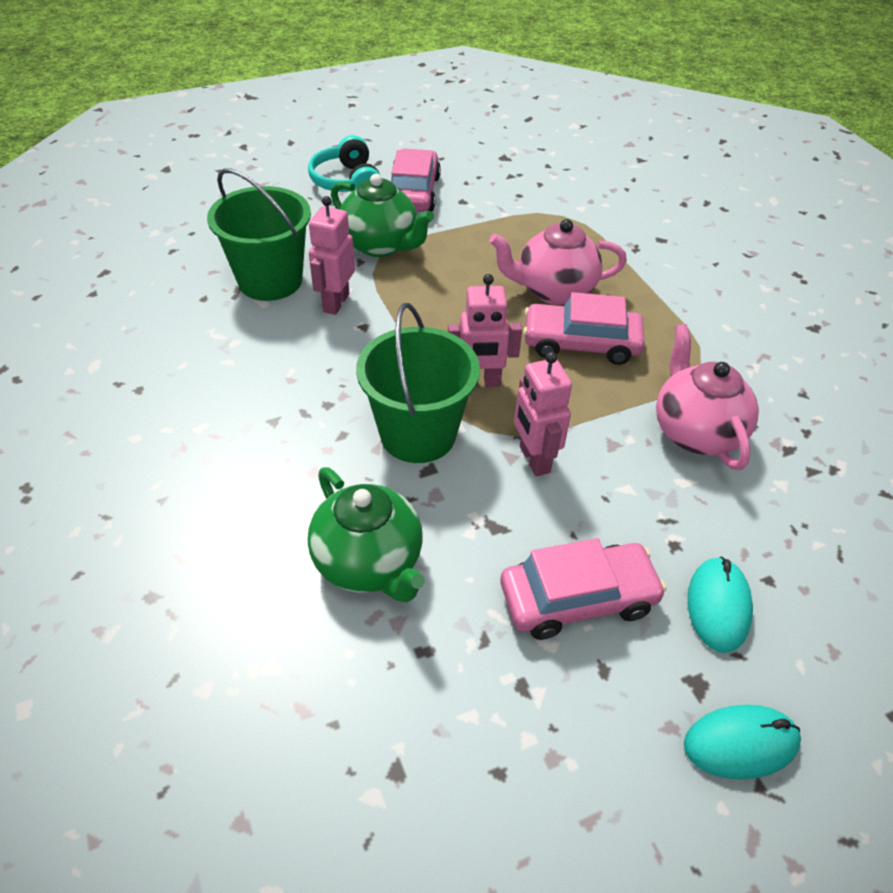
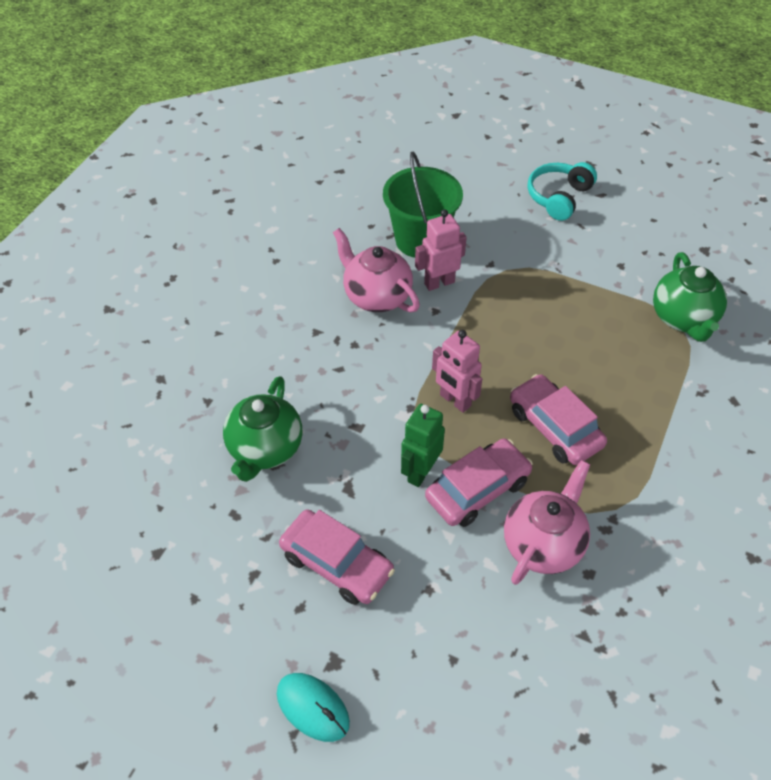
camera: 50 degrees right, 5 degrees up
green teapot [331,174,434,257] -> green teapot moved to [653,252,727,342]
green bucket [356,303,480,463] -> none
pink car [391,149,441,212] -> pink car moved to [425,438,533,527]
pink teapot [489,219,627,305] -> pink teapot moved to [333,228,420,312]
pink robot [514,352,572,476] -> green robot [401,404,445,487]
turquoise mouse [687,557,753,653] -> none

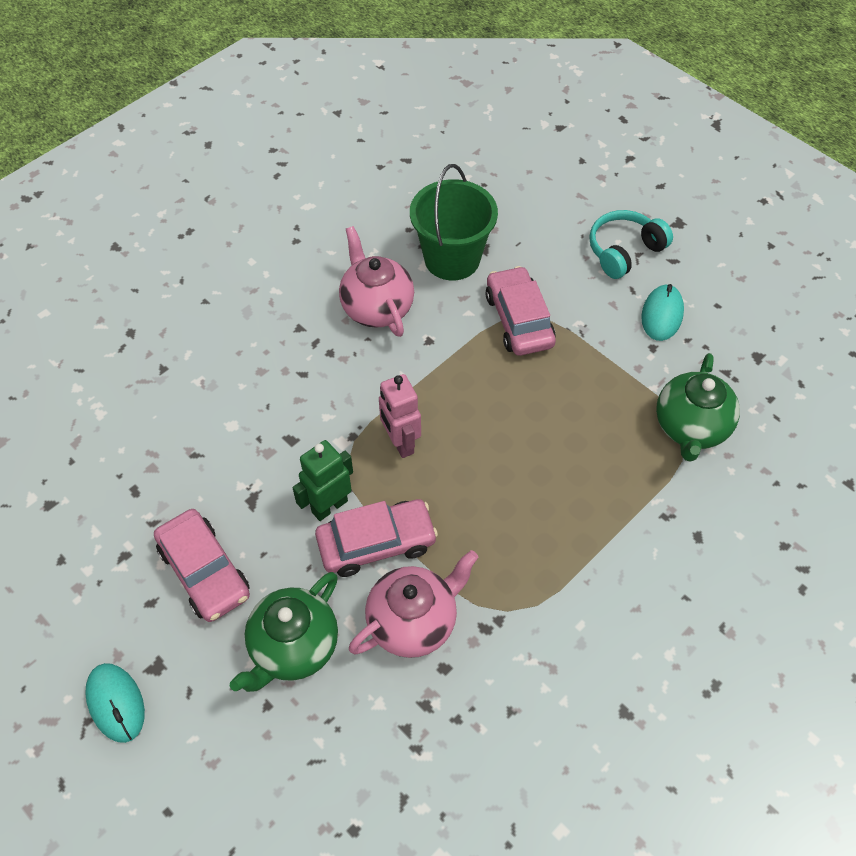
camera: 20 degrees right, 5 degrees up
green teapot [223,376,302,482] -> green teapot moved to [230,572,338,692]
pink robot [415,209,467,291] -> none
pink car [510,374,607,465] -> pink car moved to [486,266,556,356]
none -> turquoise mouse [641,284,684,341]

